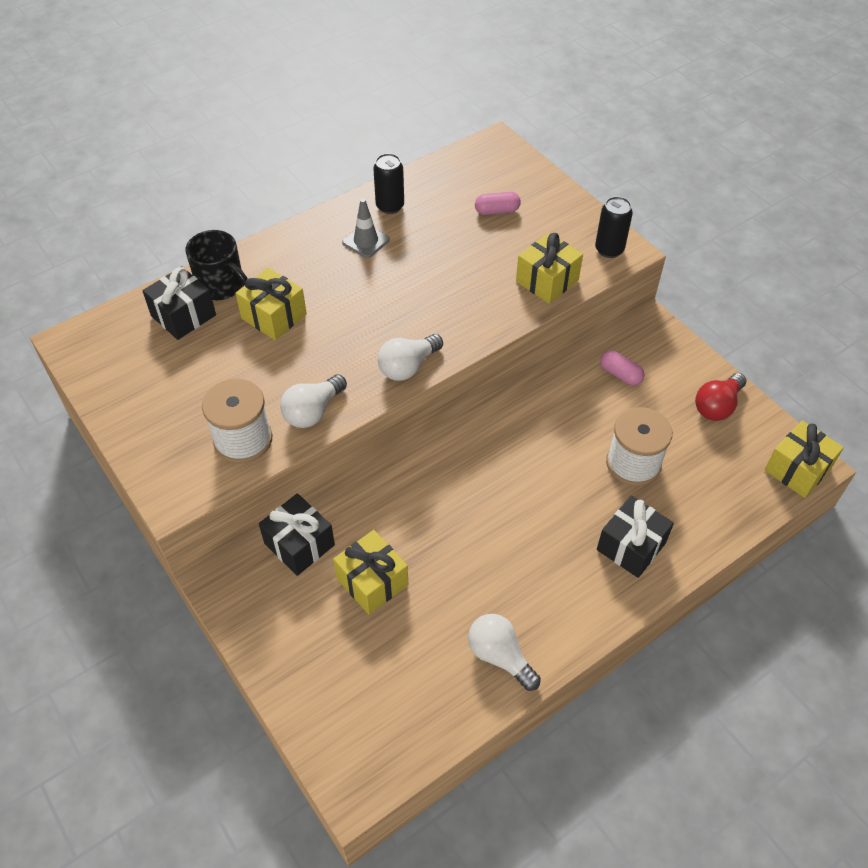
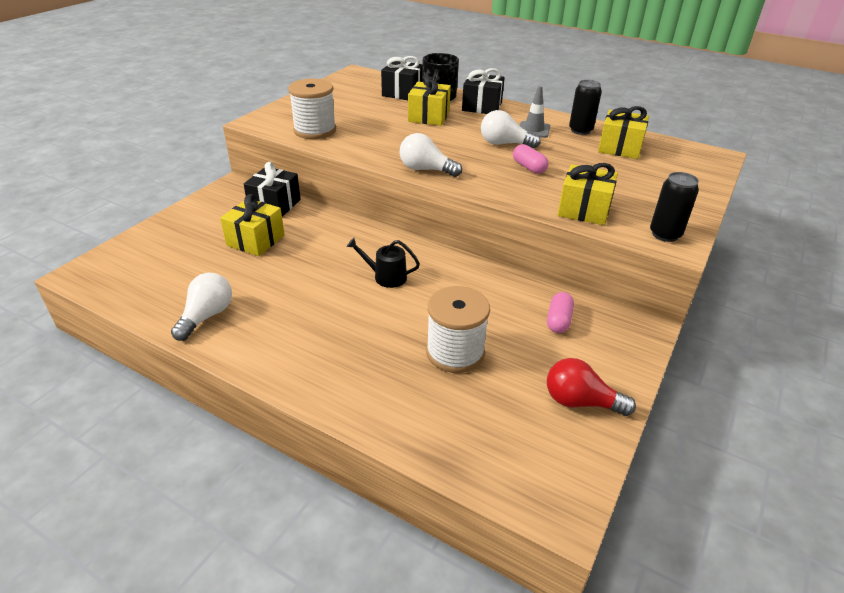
camera: 65 degrees right, 15 degrees down
white light bulb [280,374,347,428] -> white light bulb moved to [481,110,541,148]
pink capsule [475,192,521,215] -> pink capsule moved to [513,144,549,174]
black gift [597,495,674,578] -> black gift moved to [462,68,505,114]
yellow gift [765,421,844,498] -> yellow gift moved to [598,106,649,159]
none -> black watering can [346,238,420,288]

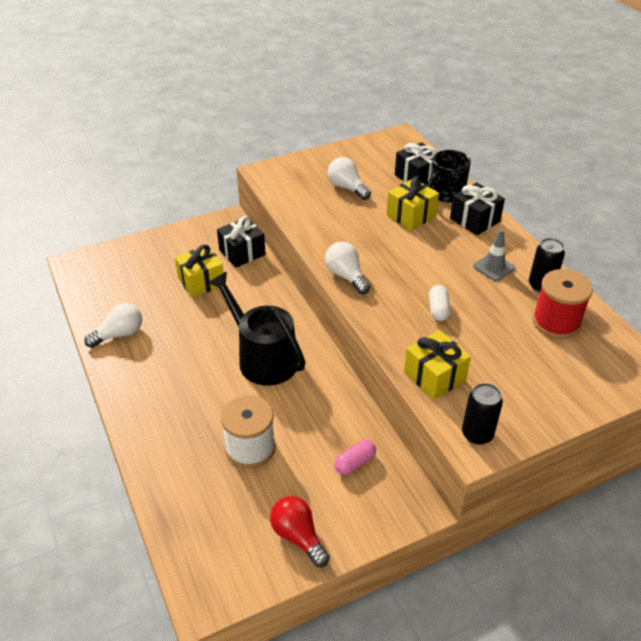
camera: 35 degrees right, 5 degrees up
white spool [288,78,336,139] -> none
black watering can [346,238,420,288] -> black watering can [208,272,306,386], size x2.07
white light bulb [481,110,541,148] -> white light bulb moved to [328,157,371,200]
pink capsule [513,144,549,174] -> white capsule [429,285,451,321]
yellow gift [598,106,649,159] -> red spool [532,269,593,339]

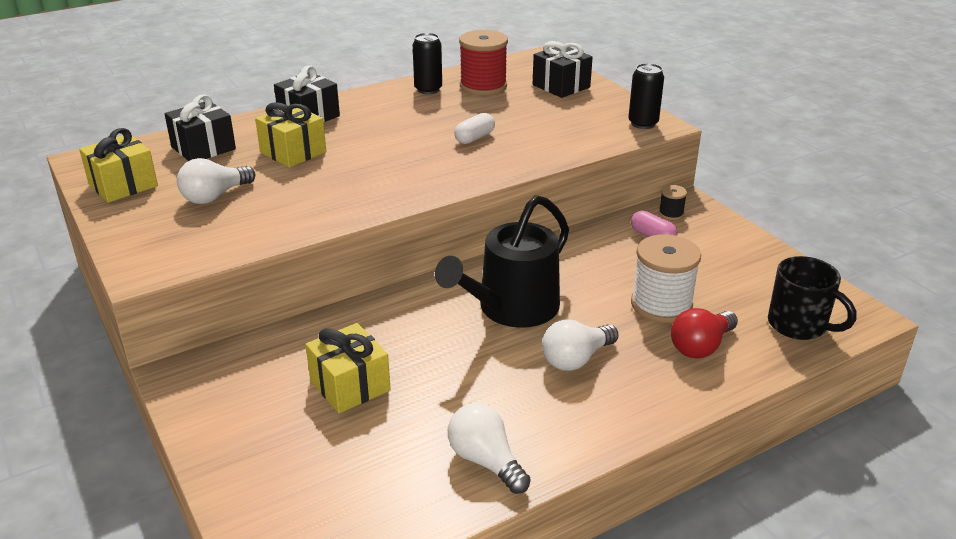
camera: 95 degrees left, 10 degrees down
black gift [217,216,266,267] -> black gift moved to [533,41,593,98]
red light bulb [270,496,329,567] -> red light bulb moved to [671,308,738,359]
white light bulb [325,242,371,294] -> white light bulb moved to [542,319,619,371]
yellow gift [404,330,471,399] -> yellow gift moved to [79,128,158,203]
black mug [427,150,471,202] -> black mug moved to [768,256,856,340]
white capsule [429,285,451,321] -> white capsule turned 45 degrees counterclockwise [454,113,495,144]
grey traffic cone [473,229,515,281] -> none
none -> black spool [659,185,687,220]

